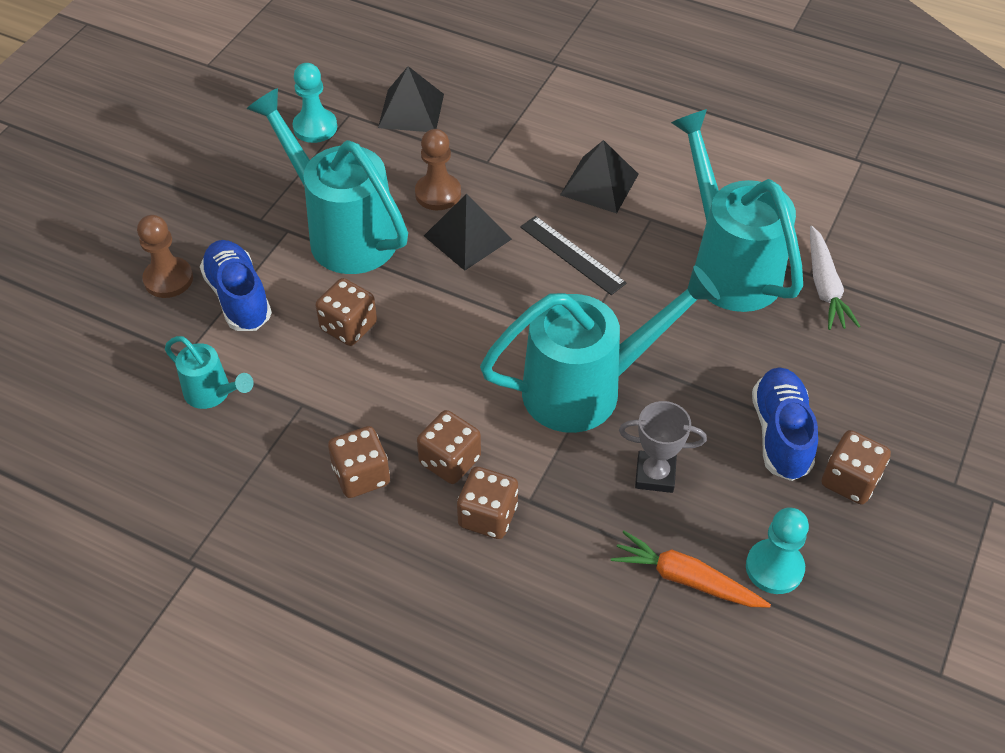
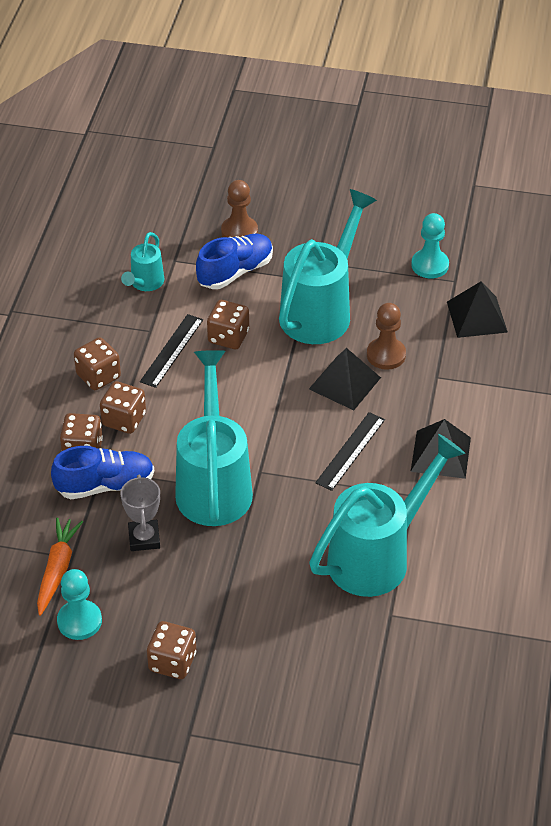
camera: 75 degrees right, 5 degrees down
turquoise watering can [480,265,720,433] -> turquoise watering can turned 150 degrees counterclockwise [175,350,253,526]
blue shoe [752,367,818,481] -> blue shoe moved to [51,446,154,499]
white carrot [810,226,861,330] -> none
none -> black ruler [140,314,203,388]

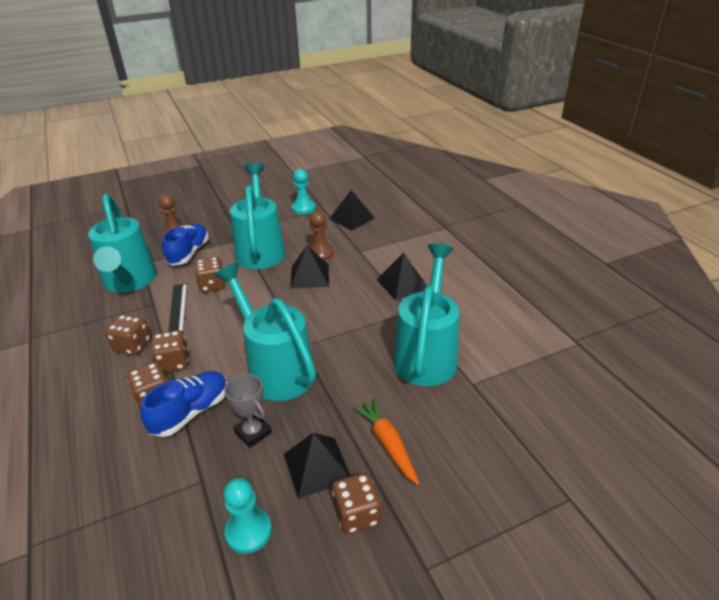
camera: 35 degrees left, 10 degrees down
orange carrot [37,517,83,616] -> orange carrot moved to [353,398,419,485]
turquoise watering can [121,232,164,291] -> turquoise watering can [88,194,157,293], size x2.07
black ruler [315,412,385,491] -> none
none -> black pyramid [284,433,351,499]

